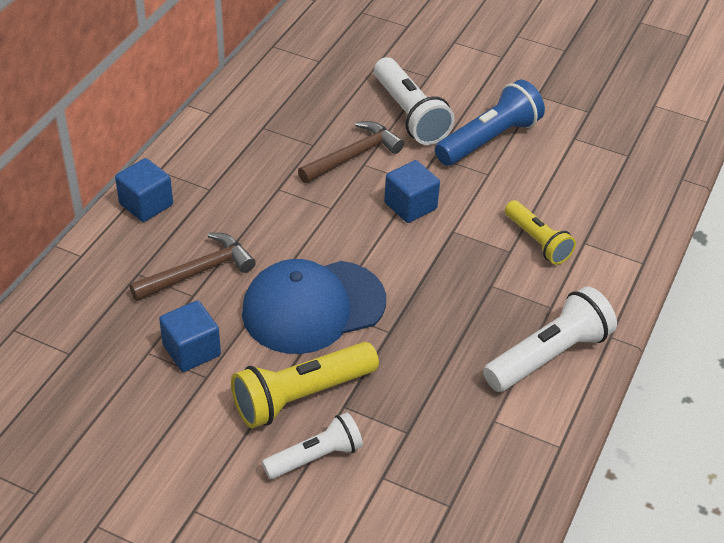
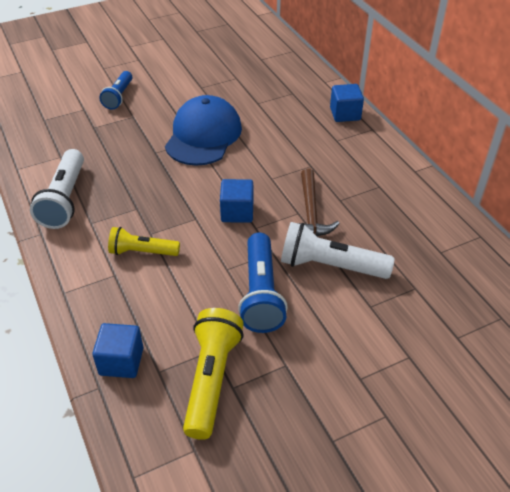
camera: 130 degrees right, 0 degrees up
brown hammer [129,233,256,301] -> none
blue cube [159,300,221,372] -> blue cube moved to [92,323,143,378]
yellow flashlight [231,342,379,428] -> yellow flashlight moved to [183,308,244,440]
white flashlight [262,412,363,479] -> blue flashlight [99,71,132,110]

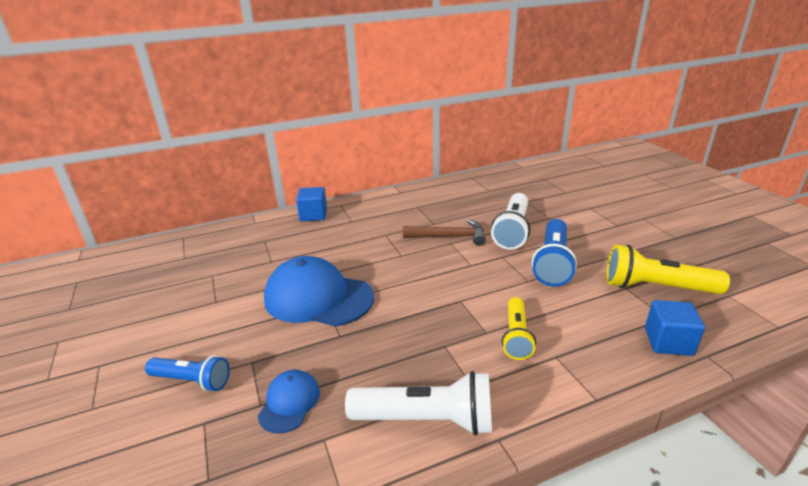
camera: 85 degrees left, 15 degrees down
blue cube [220,179,253,223] -> none
blue flashlight [238,233,288,333] -> blue flashlight turned 105 degrees clockwise [532,219,577,287]
none -> blue cap [258,370,320,434]

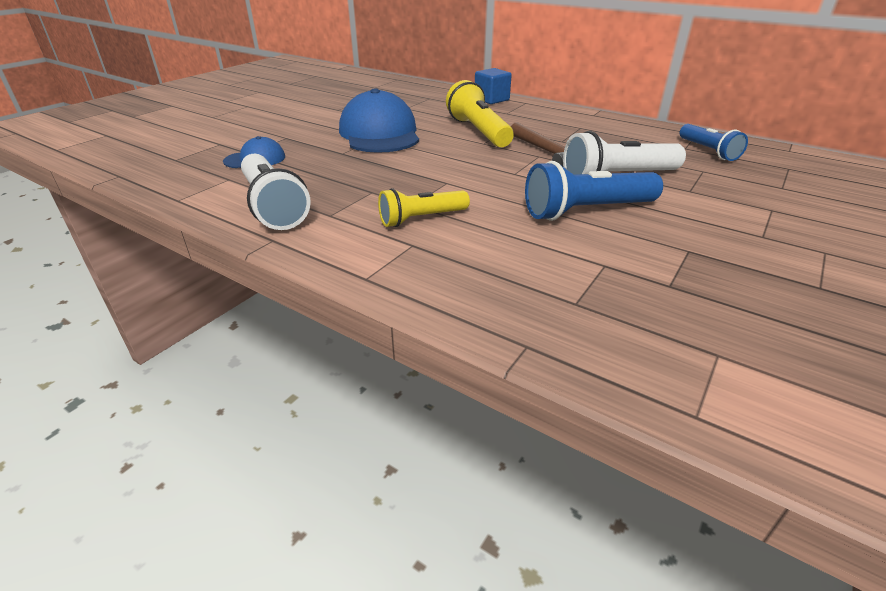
camera: 55 degrees right, 5 degrees up
blue flashlight [145,355,230,392] -> blue flashlight moved to [679,124,748,161]
yellow flashlight [606,245,730,294] -> yellow flashlight moved to [446,80,514,147]
blue cube [645,300,705,356] -> none

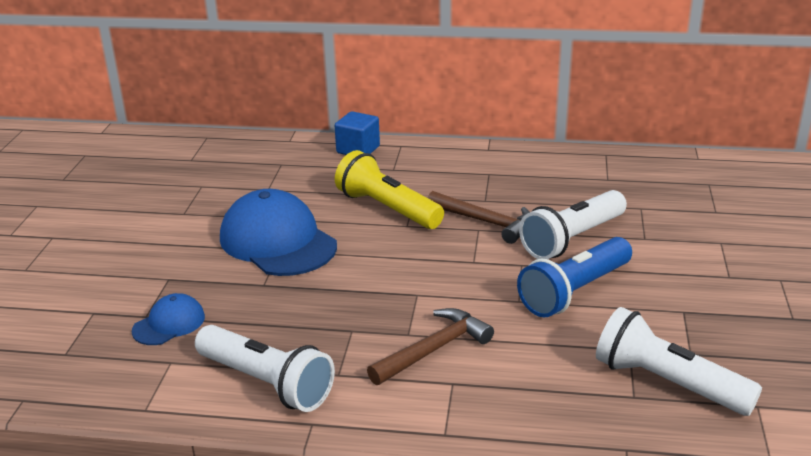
camera: 25 degrees left, 5 degrees down
yellow flashlight [378,188,470,227] -> brown hammer [367,308,494,385]
blue flashlight [679,124,748,161] -> none
none -> white flashlight [596,307,762,416]

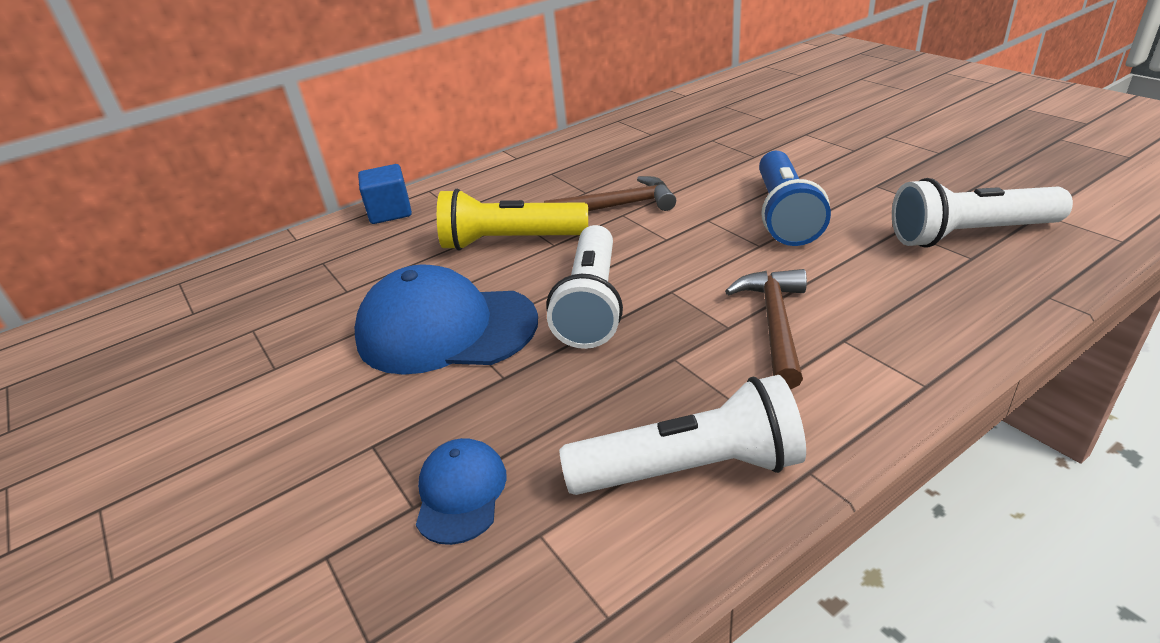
camera: 40 degrees left, 5 degrees up
white flashlight [519,190,627,259] -> white flashlight moved to [546,225,623,349]

